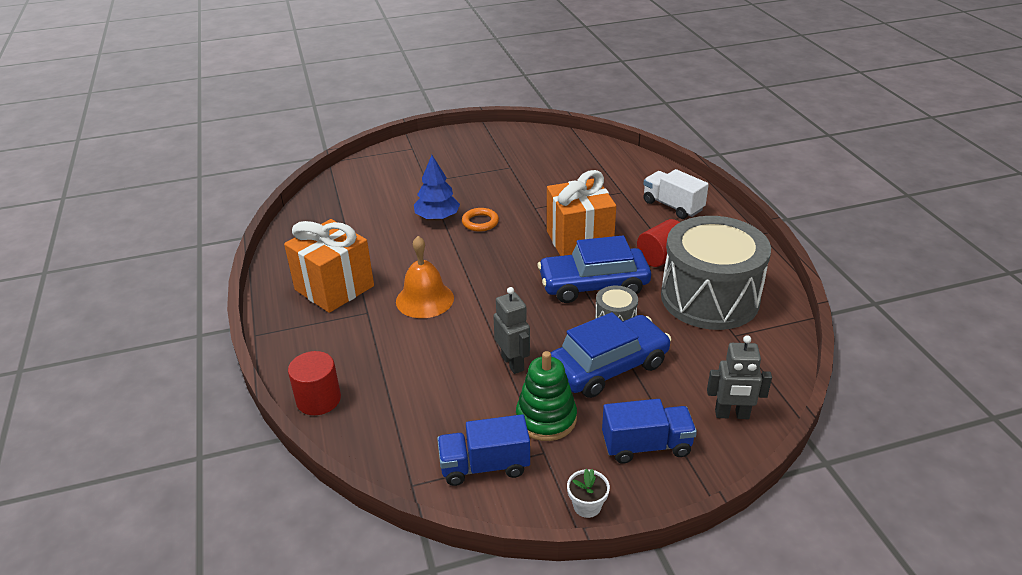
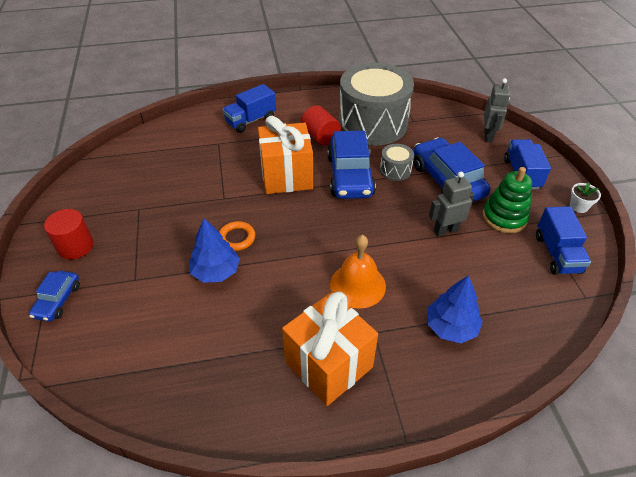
camera: 85 degrees left, 10 degrees up
red cylinder [288,351,341,415] -> red cylinder moved to [44,209,94,259]
white truck [643,169,709,219] -> blue truck [222,84,276,133]
none -> blue car [29,271,80,322]
none -> blue tree [427,275,483,343]

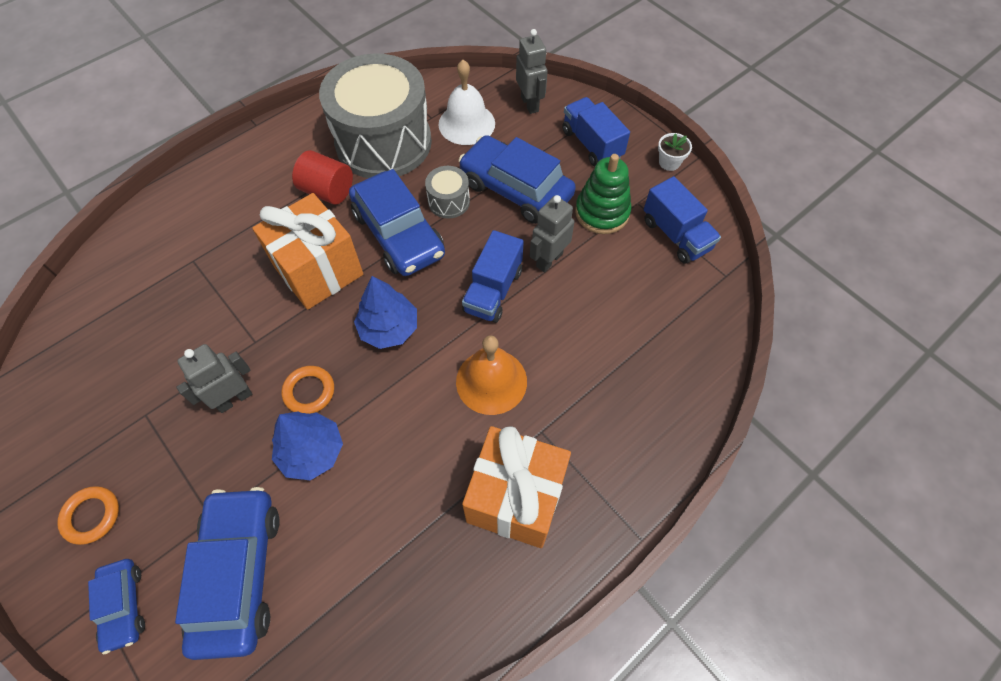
camera: 30 degrees left, 15 degrees up
red cylinder [44,209,94,259] -> orange ring [57,486,119,545]
blue truck [222,84,276,133] -> blue truck moved to [462,230,524,323]
blue tree [427,275,483,343] -> blue tree moved to [354,276,417,349]
none -> blue car [175,487,280,660]
none -> grey robot [176,344,252,413]
none -> white bell [439,60,495,145]

